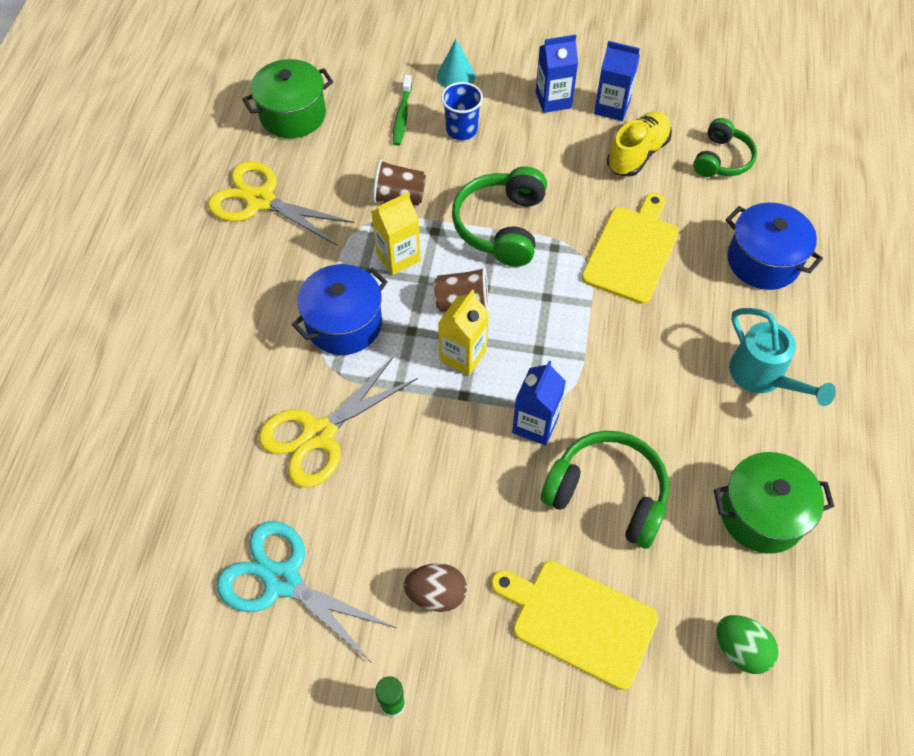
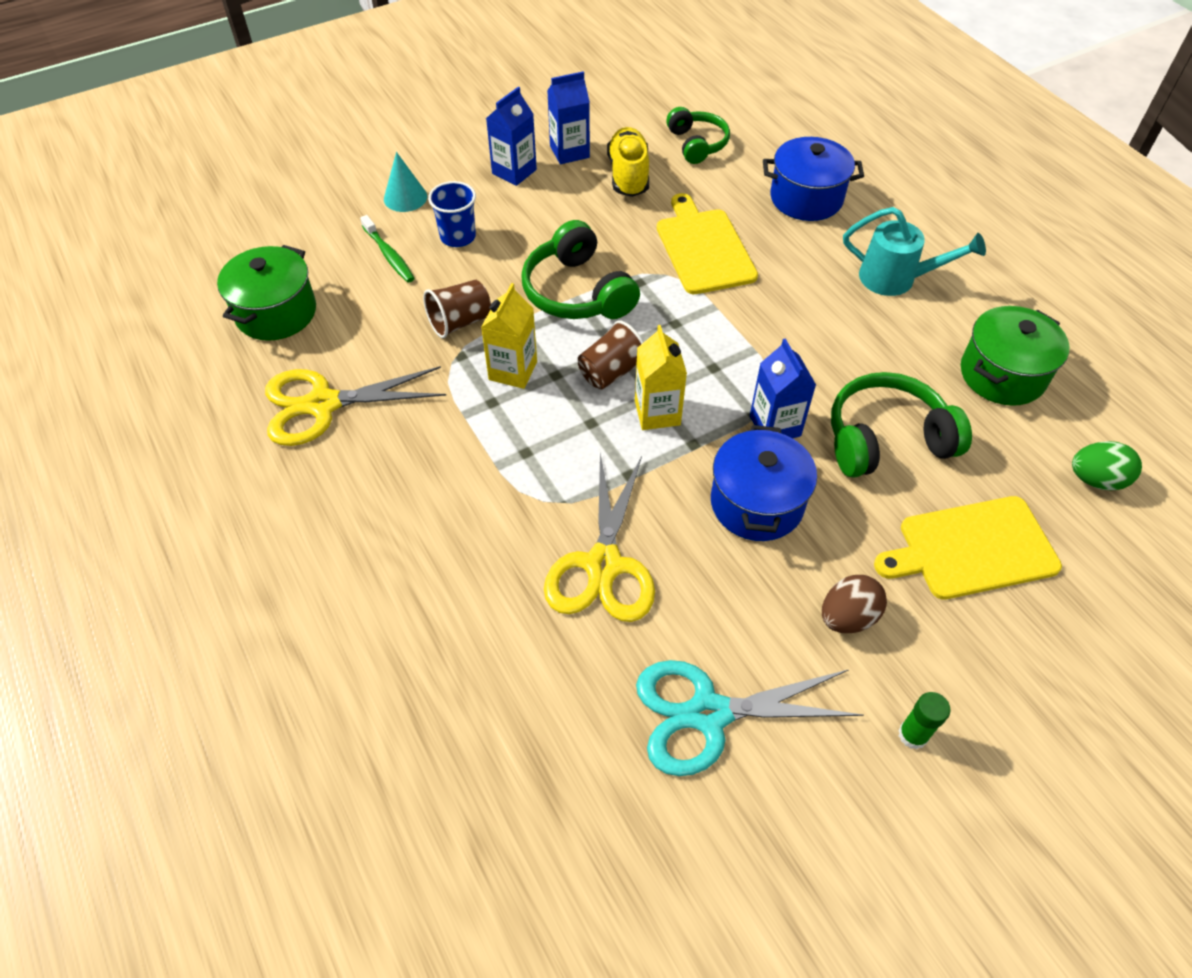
camera: 40 degrees left, 5 degrees down
blue pot [292,264,387,355] -> blue pot moved to [711,425,817,541]

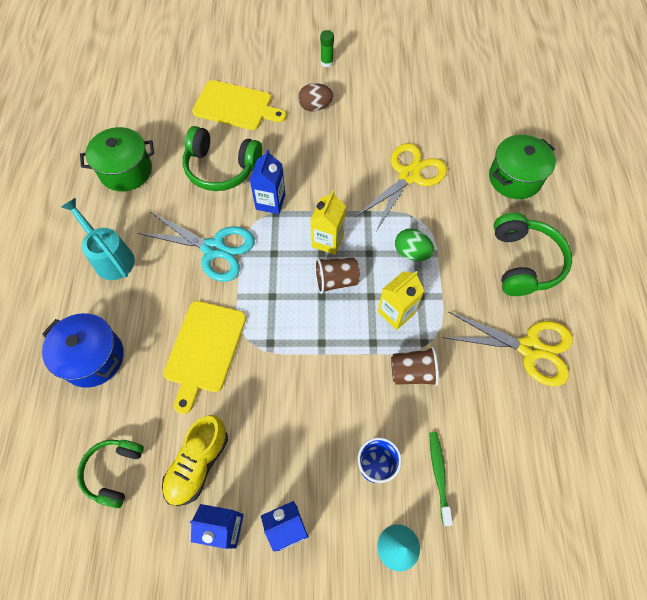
camera: 150 degrees left, 10 degrees up
green pot [217,245,316,341] -> green pot moved to [489,135,556,199]
green headphones [521,220,640,319] -> green headphones moved to [494,213,572,296]
turquoise scissors [636,660,864,776] -> turquoise scissors moved to [138,212,255,282]
blue pot [711,425,817,541] -> none
green egg [1072,441,1142,490] -> green egg moved to [395,229,434,261]

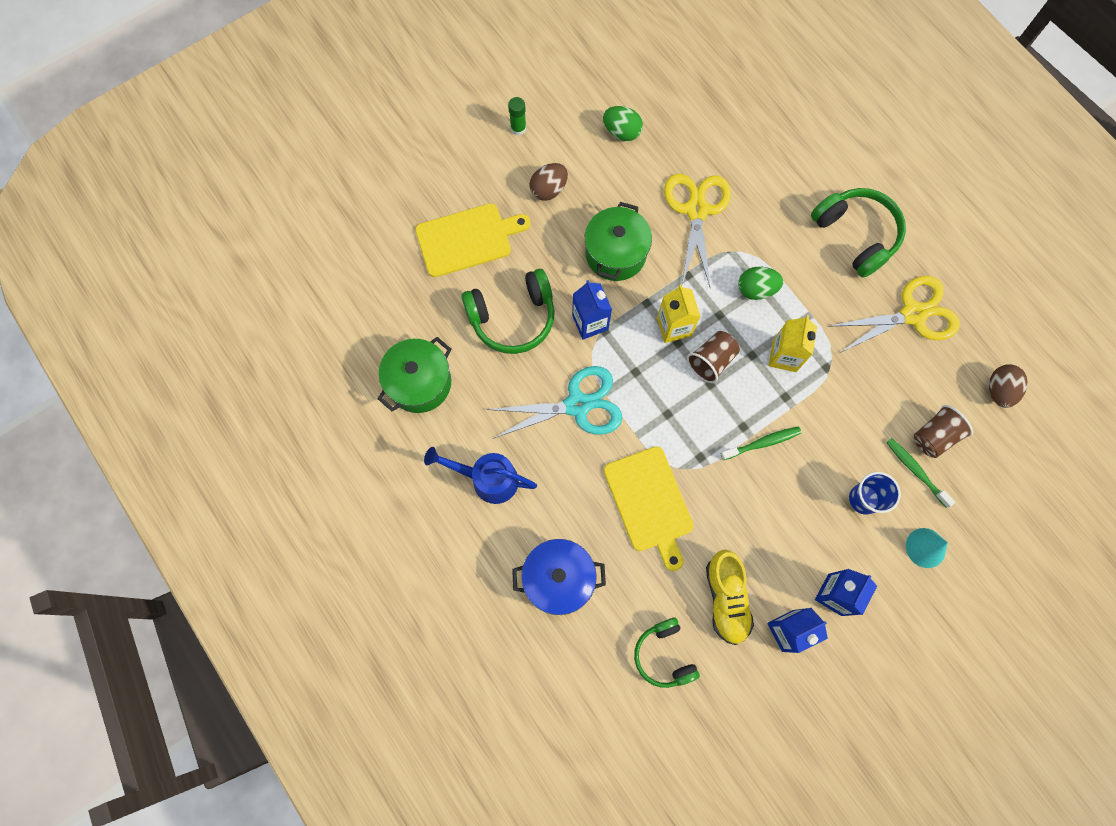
camera: 35 degrees left, 10 degrees up
turquoise watering can [61,198,135,280] -> blue watering can [424,447,537,504]
brown cup [391,347,439,386] -> brown cup moved to [914,405,973,458]
green pot [489,135,556,199] -> green pot moved to [585,202,652,281]
none -> green egg [603,106,643,141]
none -> green toothbrush [720,427,801,460]
none -> brown egg [989,364,1028,408]

